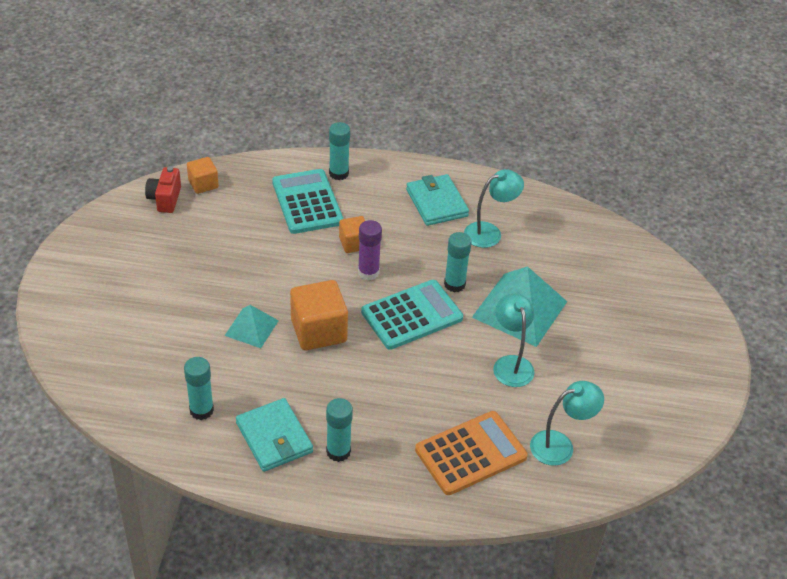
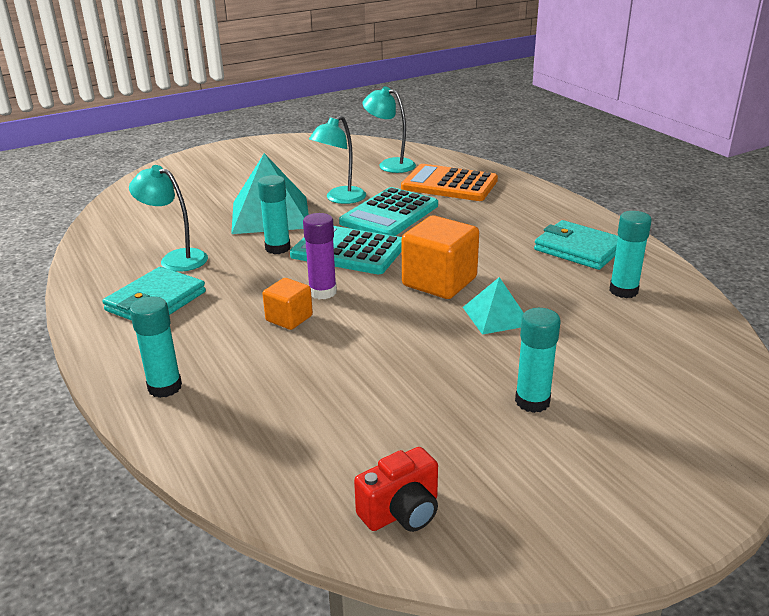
camera: 125 degrees left, 15 degrees down
orange cube [187,157,219,194] -> none
turquoise wallet [236,398,313,472] -> turquoise wallet turned 75 degrees counterclockwise [534,220,618,270]
turquoise calculator [272,169,343,234] -> turquoise calculator moved to [339,187,438,236]
turquoise glue stick [326,398,353,462] -> turquoise glue stick moved to [515,308,561,413]

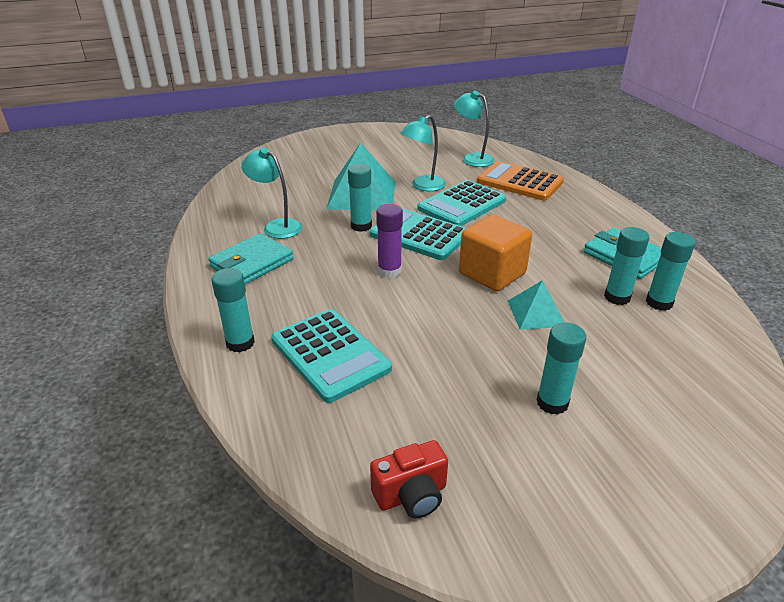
camera: 10 degrees right, 5 degrees up
orange cube [263,278,313,330] -> none
none -> turquoise calculator [271,309,392,403]
none -> turquoise glue stick [604,227,649,305]

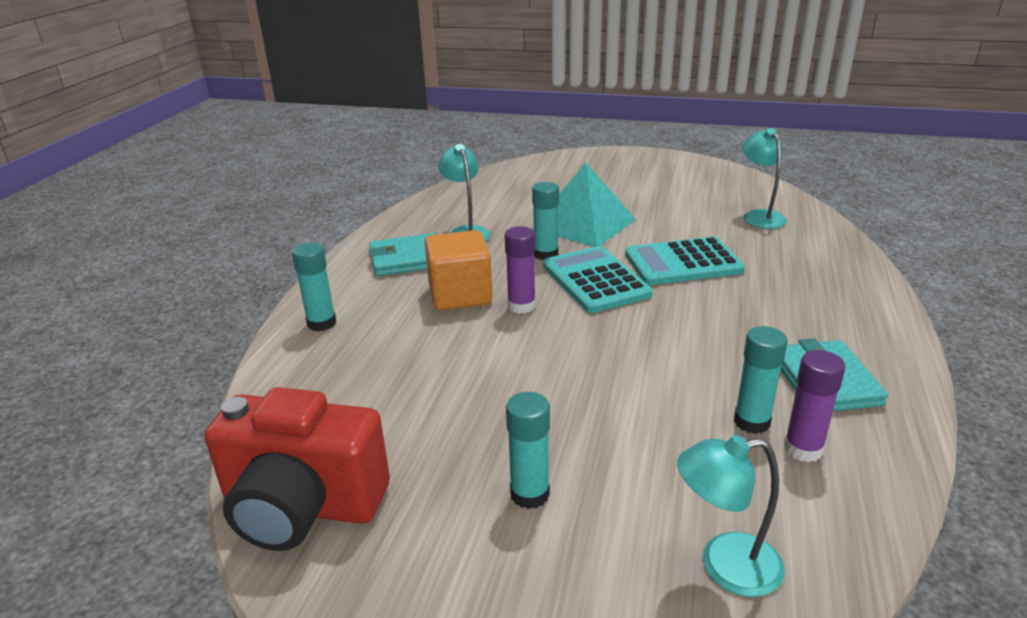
camera: 35 degrees right, 5 degrees down
turquoise calculator [271,309,392,403] -> none
red camera [370,440,448,518] -> red camera [205,387,390,551], size x2.00
turquoise lamp [400,115,446,191] -> turquoise lamp moved to [677,435,785,597]
orange cube [459,215,532,291] -> orange cube moved to [425,230,493,310]
orange calculator [477,161,564,200] -> none
turquoise pyramid [508,280,564,330] -> none
turquoise glue stick [646,232,695,311] -> purple glue stick [784,350,845,462]

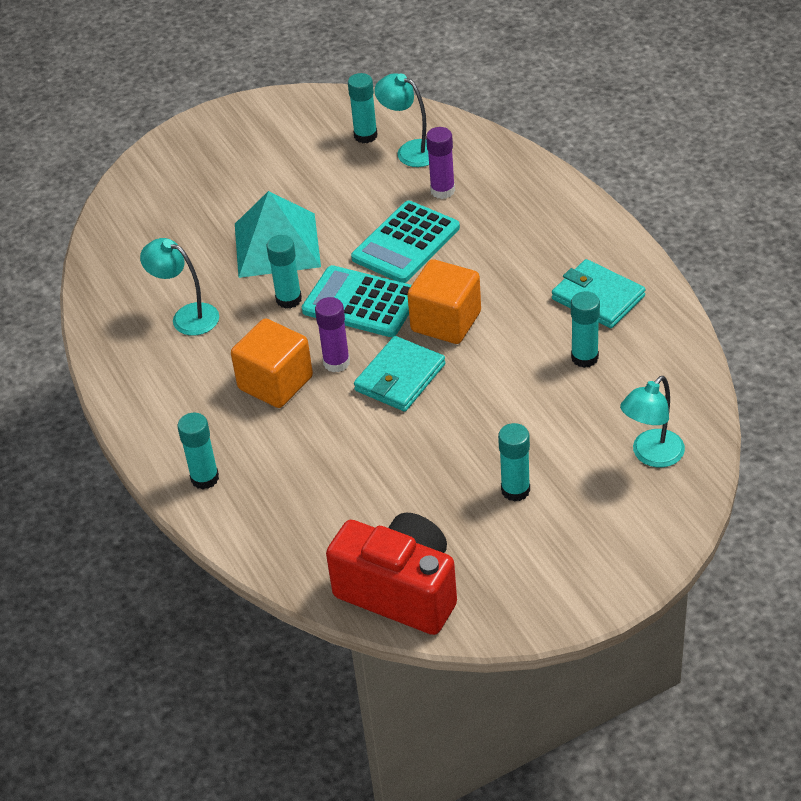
camera: 40 degrees left, 15 degrees up
red camera [205,387,390,551] -> red camera turned 120 degrees counterclockwise [326,513,457,635]
turquoise wallet [369,233,437,276] -> turquoise wallet moved to [354,336,445,411]
purple glue stick [784,350,845,462] -> purple glue stick moved to [426,127,455,199]
none -> turquoise glue stick [348,73,378,143]
none -> orange cube [407,259,481,344]

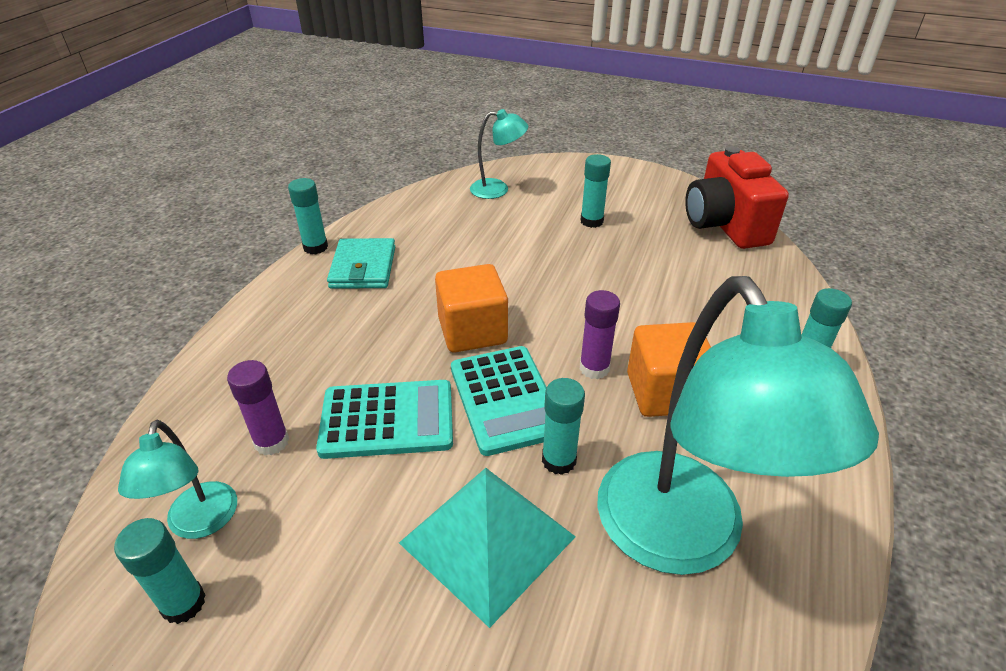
camera: 135 degrees left, 5 degrees down
turquoise lamp [140,238,219,335] -> turquoise lamp [597,276,879,575], size x2.14
turquoise wallet [354,336,445,411] -> none
turquoise glue stick [571,291,600,368] -> turquoise glue stick moved to [288,178,328,254]

